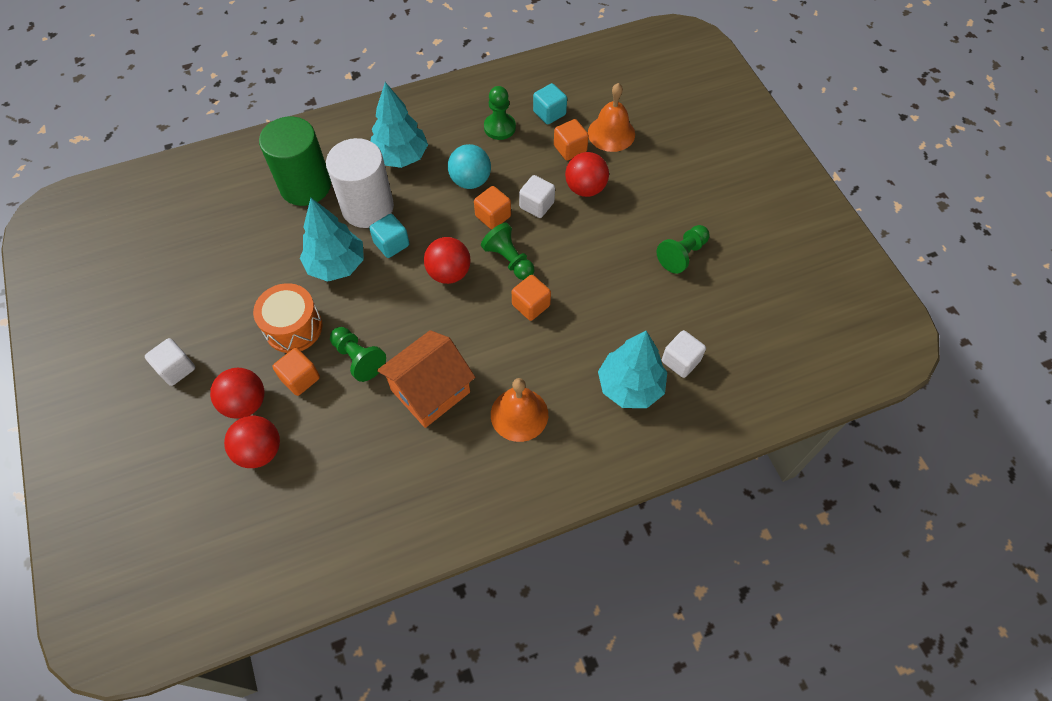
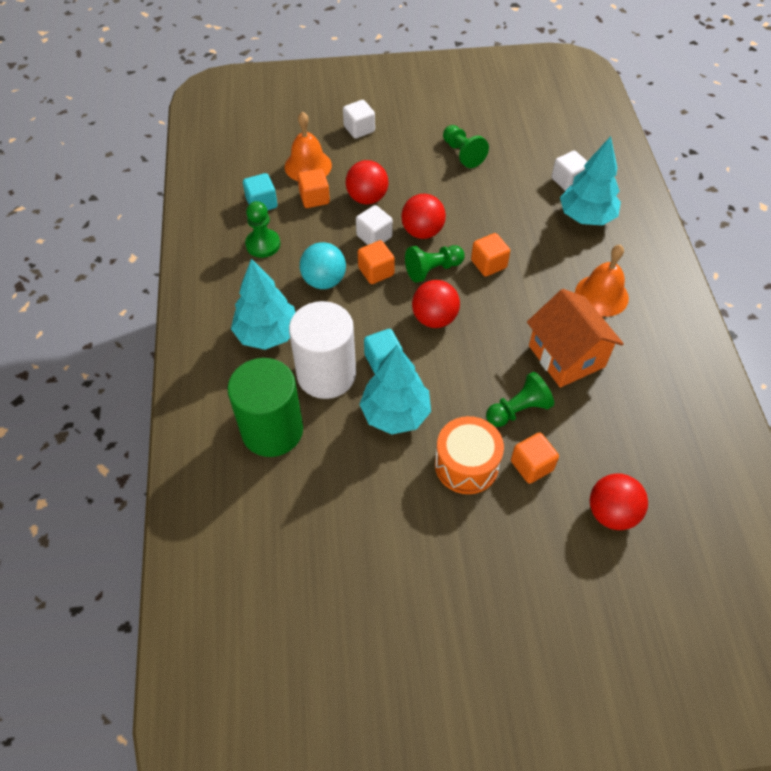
camera: 75 degrees left, 5 degrees down
white cube [145,338,195,386] -> white cube moved to [343,100,375,139]
red ball [210,368,264,419] -> red ball moved to [401,194,446,239]

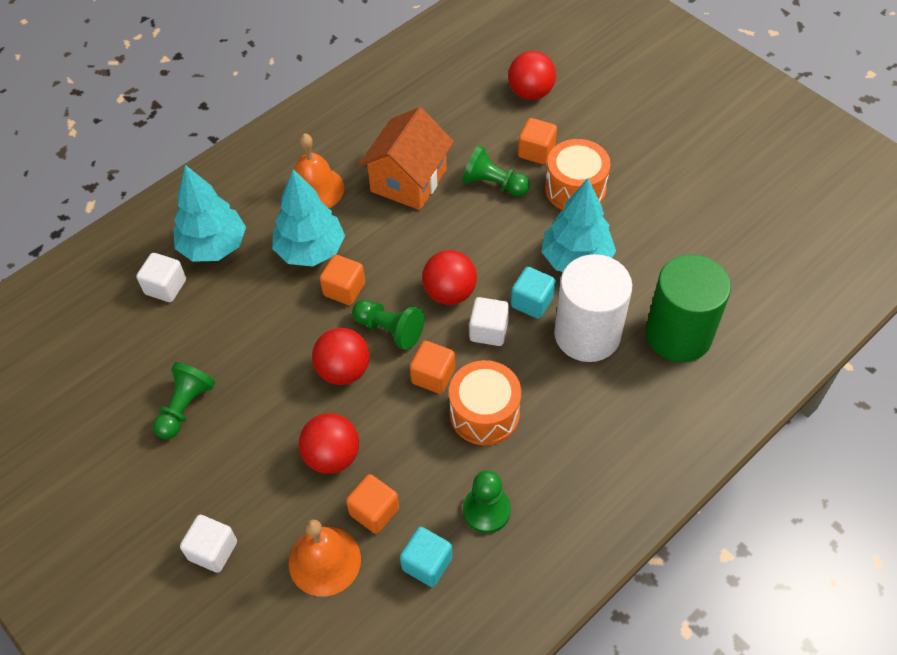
camera: 125 degrees left, 0 degrees up
turquoise tree [231,259,296,350] -> turquoise tree moved to [272,169,345,267]
turquoise ball [300,242,346,289] -> orange drum [449,360,521,445]
white cube [356,205,393,245] -> white cube moved to [469,297,509,346]

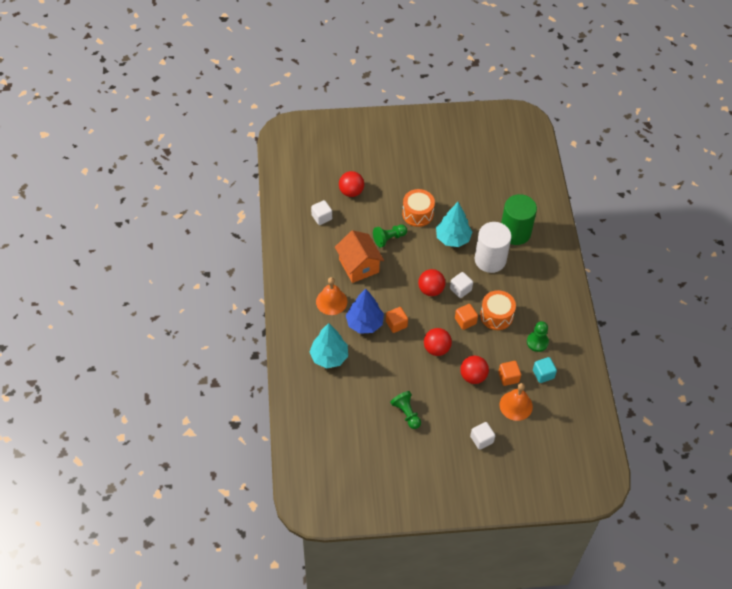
camera: 55 degrees left, 0 degrees up
white cube [136,253,186,302] -> white cube moved to [311,200,332,225]
turquoise tree [272,169,345,267] -> blue tree [346,289,384,334]
green pawn [352,300,424,350] -> none
turquoise cube [511,267,556,319] -> none
orange cube [518,118,557,164] -> none

